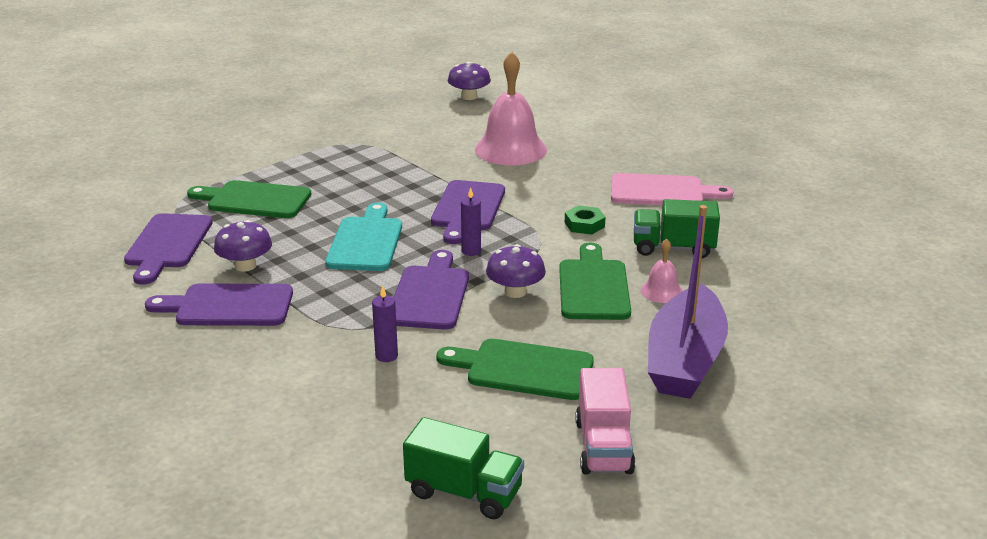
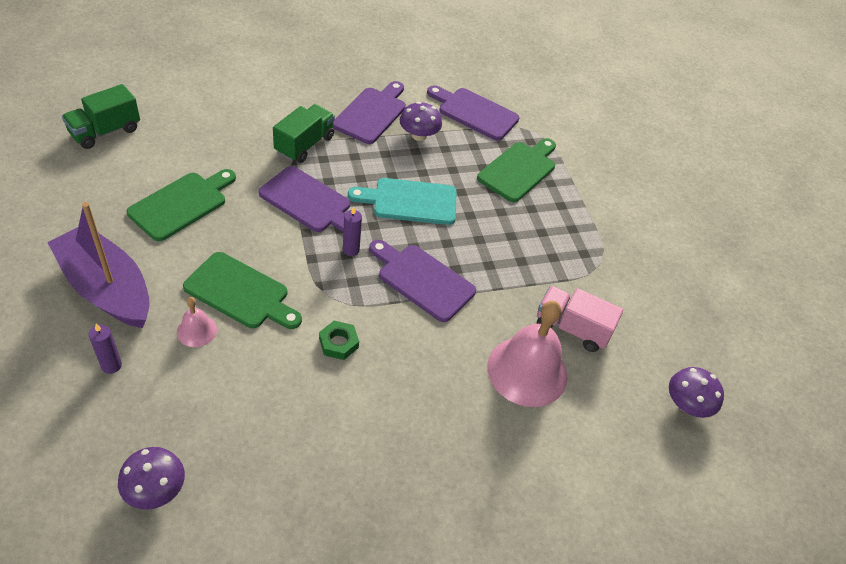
camera: 110 degrees right, 20 degrees up
turquoise cutting board [325,202,402,271] -> turquoise cutting board turned 150 degrees clockwise [348,178,457,225]
purple candle [372,286,398,362] -> purple candle moved to [89,324,122,374]
purple mushroom [486,244,546,298] -> purple mushroom moved to [118,447,185,510]
pink truck [575,368,635,475] -> pink truck moved to [537,286,623,352]
pink cutting board [611,173,733,205] -> none
green truck [634,199,720,258] -> green truck moved to [273,104,335,163]

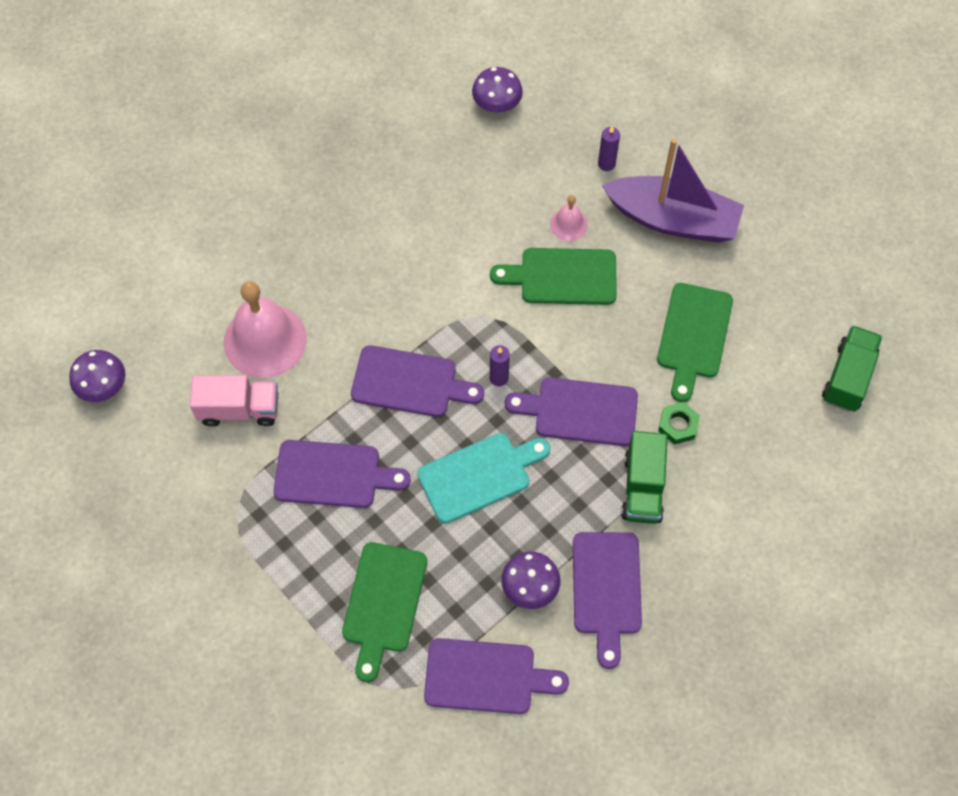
camera: 160 degrees right, 15 degrees up
green nut [319,321,359,360] -> green nut moved to [658,402,700,445]
none -> purple cutting board [273,440,411,508]

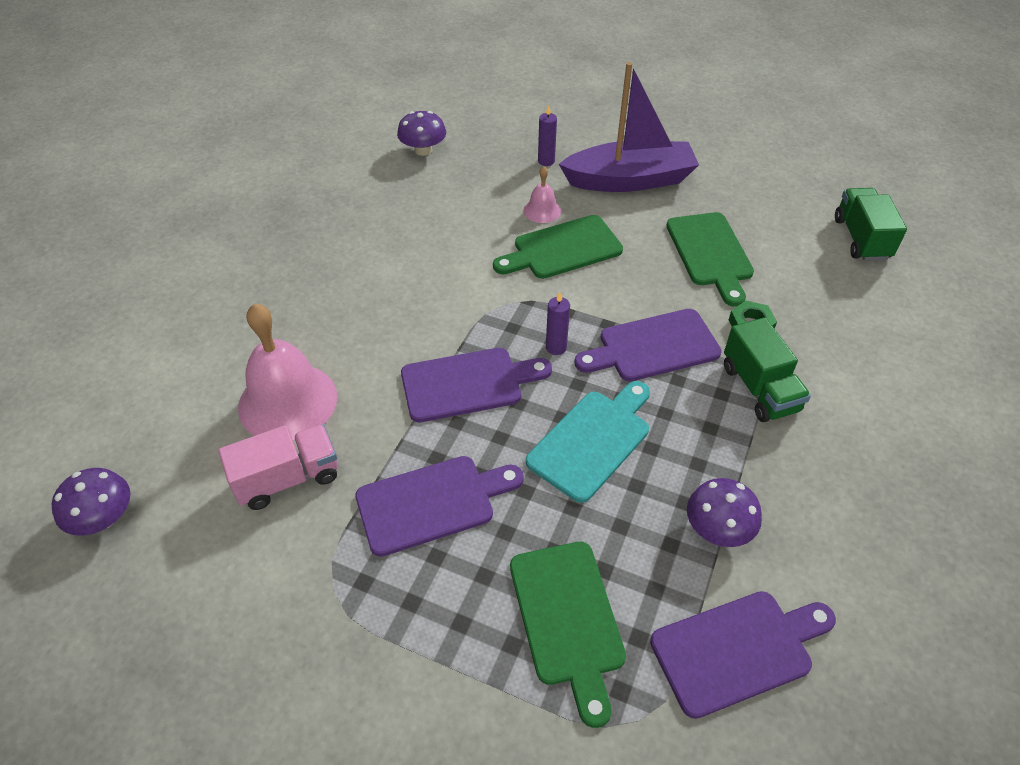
camera: 25 degrees left, 15 degrees down
purple cutting board [573,532,642,669] -> none

